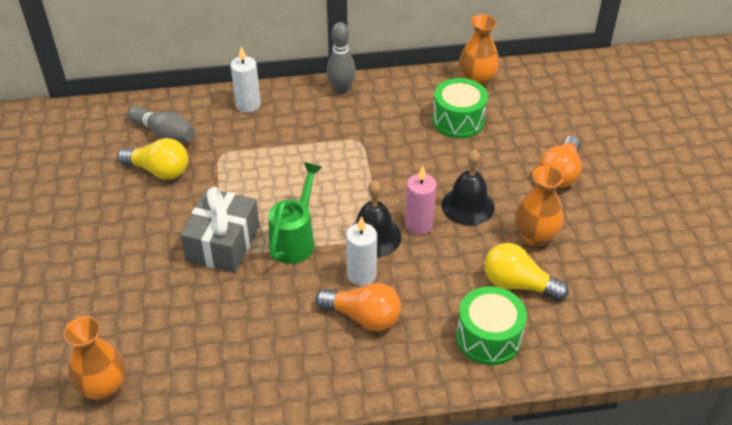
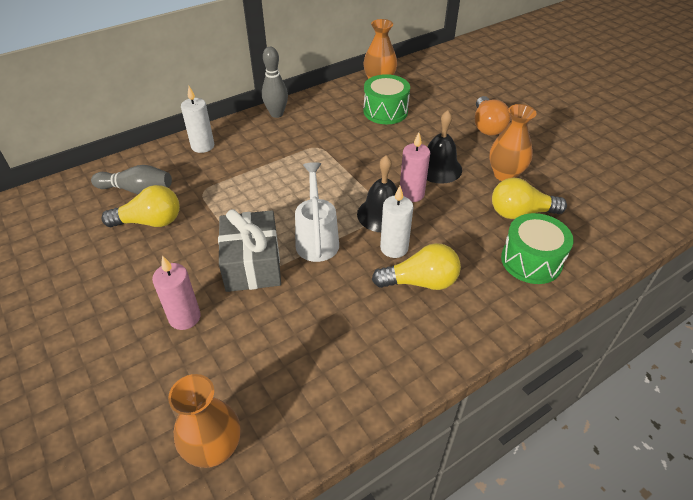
camera: 25 degrees left, 0 degrees up
green watering can [268,162,322,264] -> white watering can [295,162,339,262]
orange light bulb [316,283,401,332] -> yellow light bulb [372,243,461,290]
none -> pink candle [152,255,201,330]

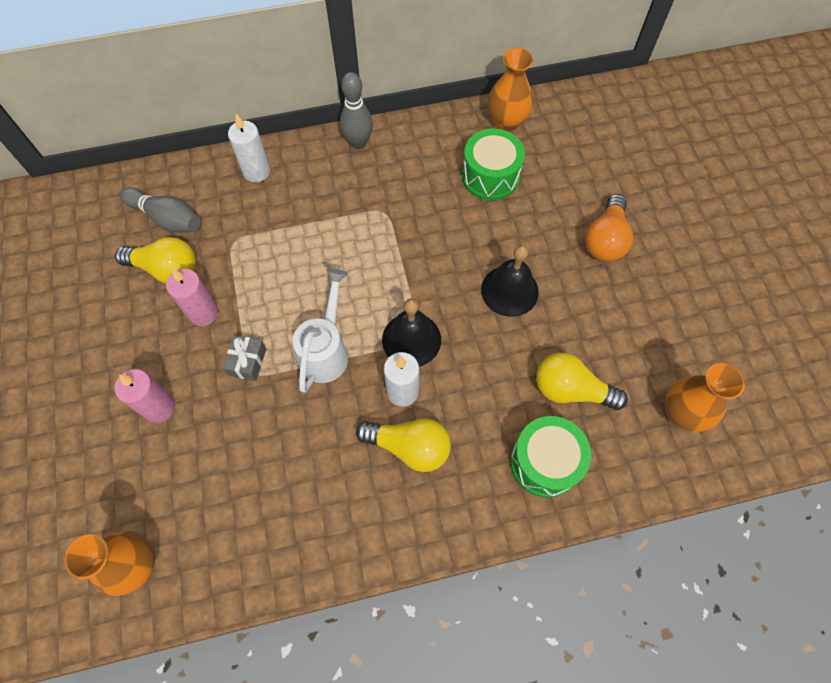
camera: 20 degrees right, 20 degrees up
grey gift [218,209,281,292] -> grey gift [223,335,266,381], size x0.50
pink candle [400,132,430,202] -> pink candle moved to [166,269,219,326]
orange vase [489,104,537,181] -> orange vase moved to [665,363,745,432]

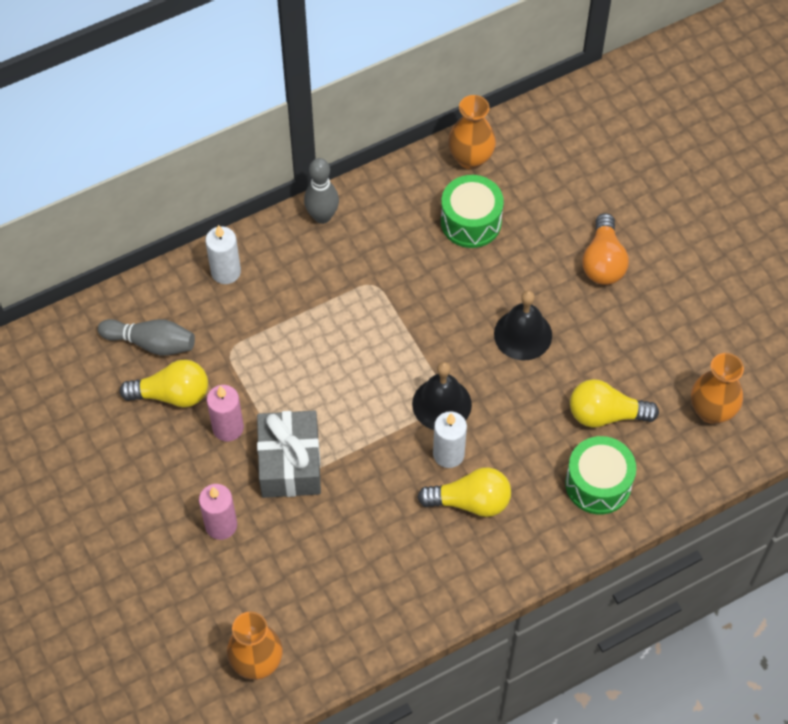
camera: 15 degrees left, 5 degrees down
grey gift [223,335,266,381] -> grey gift [257,410,321,498], size x2.01
white watering can [293,268,348,393] -> none

